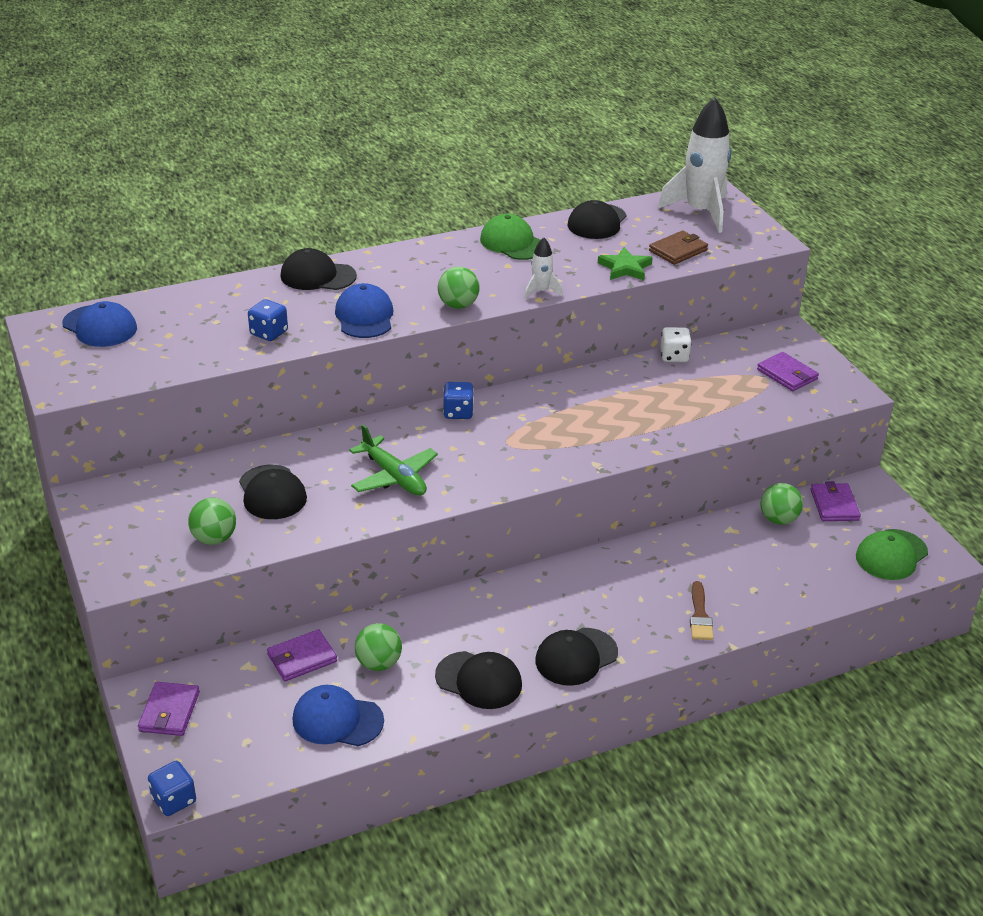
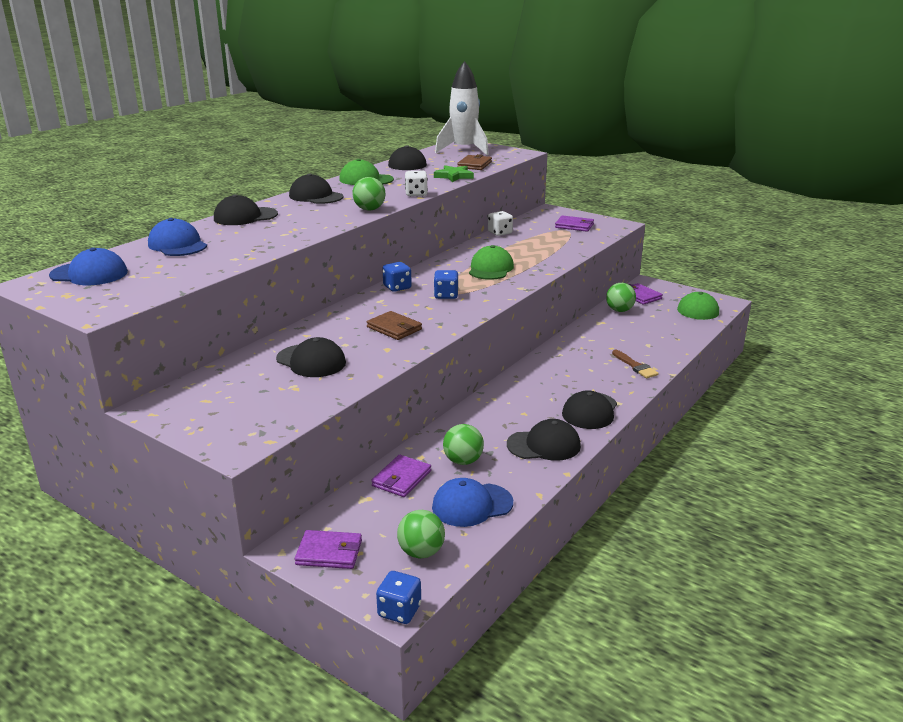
camera: 30 degrees left, 10 degrees down
purple wallet [138,682,200,736] -> purple wallet turned 60 degrees counterclockwise [295,530,362,569]
green ball [188,498,236,545] -> green ball moved to [397,510,445,559]
blue dice [248,299,288,341] -> blue dice moved to [434,270,459,299]
blue cap [335,283,393,338] -> blue cap moved to [148,218,207,256]
green plane [349,424,438,496] -> brown wallet [367,311,422,340]
white rocket [524,237,563,299] -> white dice [405,171,428,196]
none -> black cap [289,173,344,204]
none -> green cap [469,245,514,280]

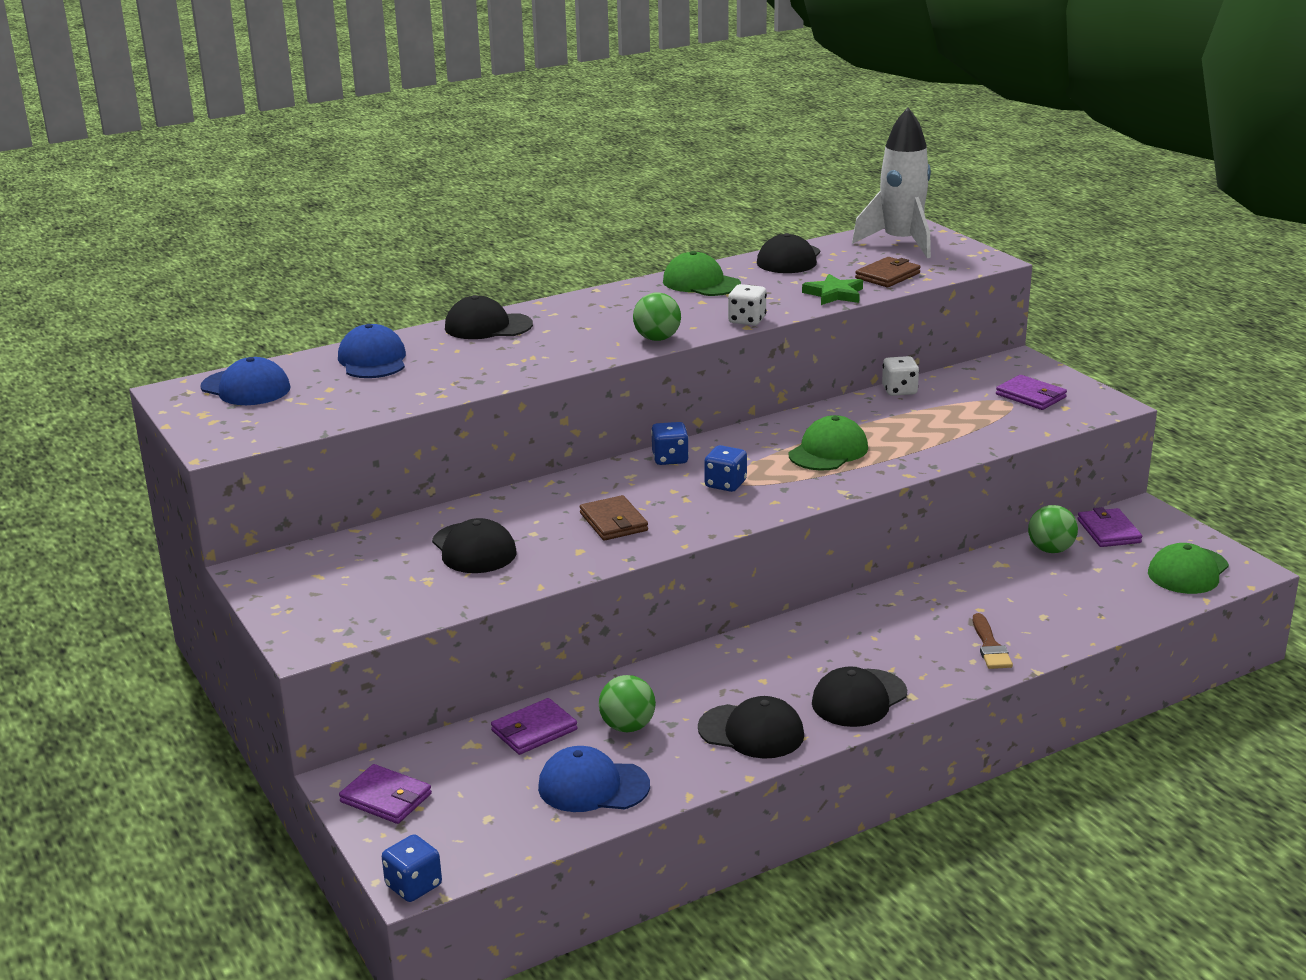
camera: 25 degrees right, 0 degrees up
black cap [289,173,344,204] -> none
green ball [397,510,445,559] -> none

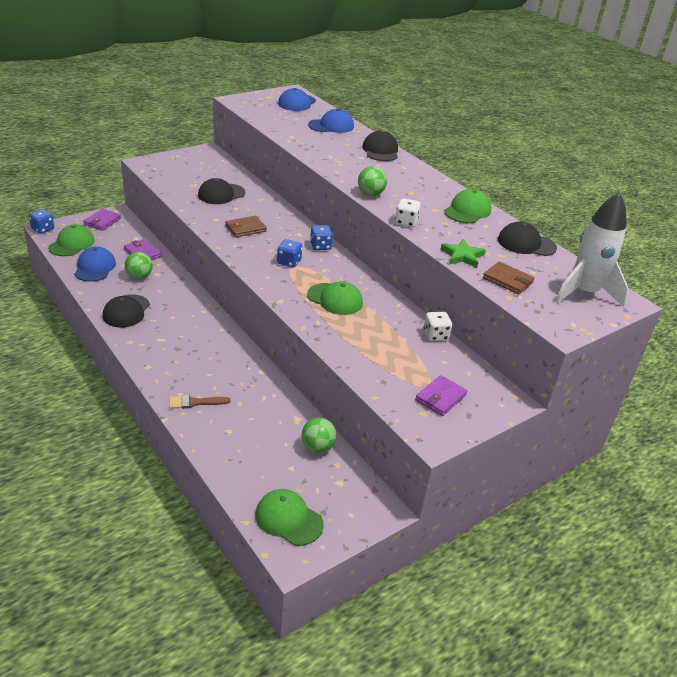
camera: 80 degrees right, 10 degrees up
black cap [812,666,907,727] -> none
purple wallet [1077,507,1142,547] -> none
none -> green cap [48,224,95,256]

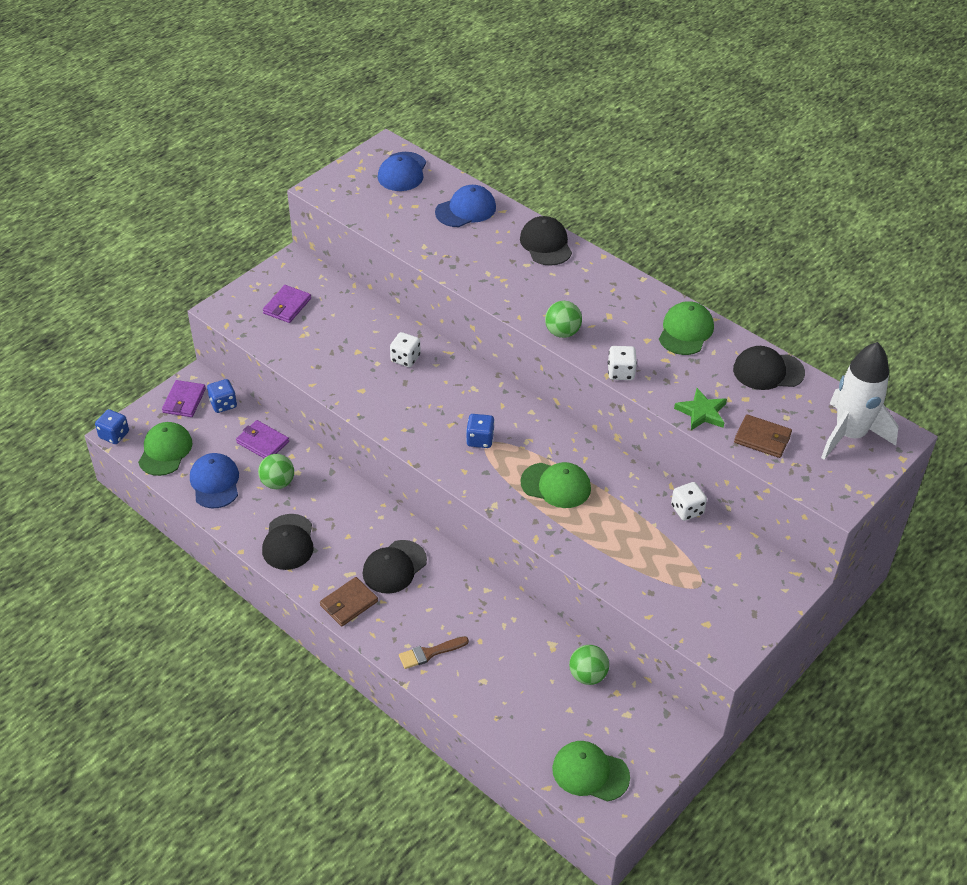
camera: 10 degrees left, 10 degrees up
black cap [198,178,246,204] -> black cap moved to [363,540,427,594]
brown wallet [225,216,267,237] -> brown wallet moved to [320,577,378,626]
blue dice [310,225,333,250] -> blue dice moved to [207,379,237,413]
purple wallet [415,375,467,416] -> purple wallet moved to [263,285,311,323]
none -> white dice [390,332,421,367]

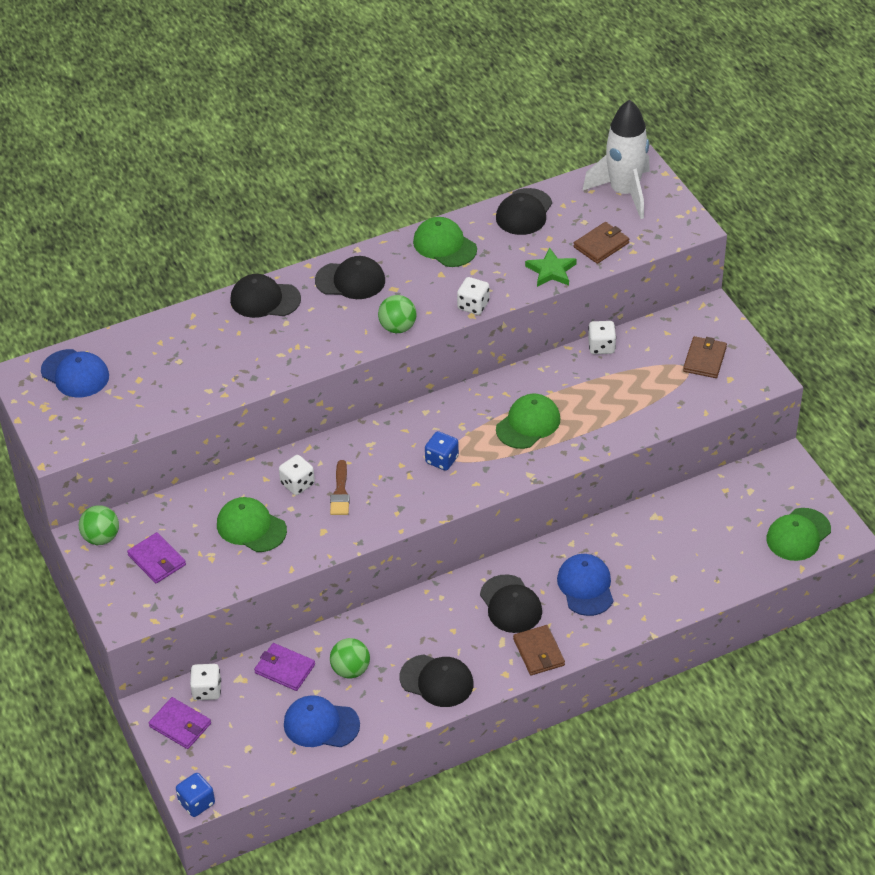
camera: 65 degrees left, 0 degrees up
green cap [138,422,192,476] -> green cap moved to [217,497,287,552]
blue dice [207,379,237,413] -> white dice [190,664,221,700]
purple wallet [236,420,289,458] -> purple wallet turned 60 degrees clockwise [254,643,315,691]
brown brush [399,637,469,669] -> brown brush moved to [330,460,350,515]
blue cap [435,185,496,227] -> blue cap moved to [557,554,613,616]
green ball [569,645,609,685] -> green ball moved to [79,505,119,545]
none -> black cap [315,256,385,299]
none -> brown wallet [683,336,727,378]

